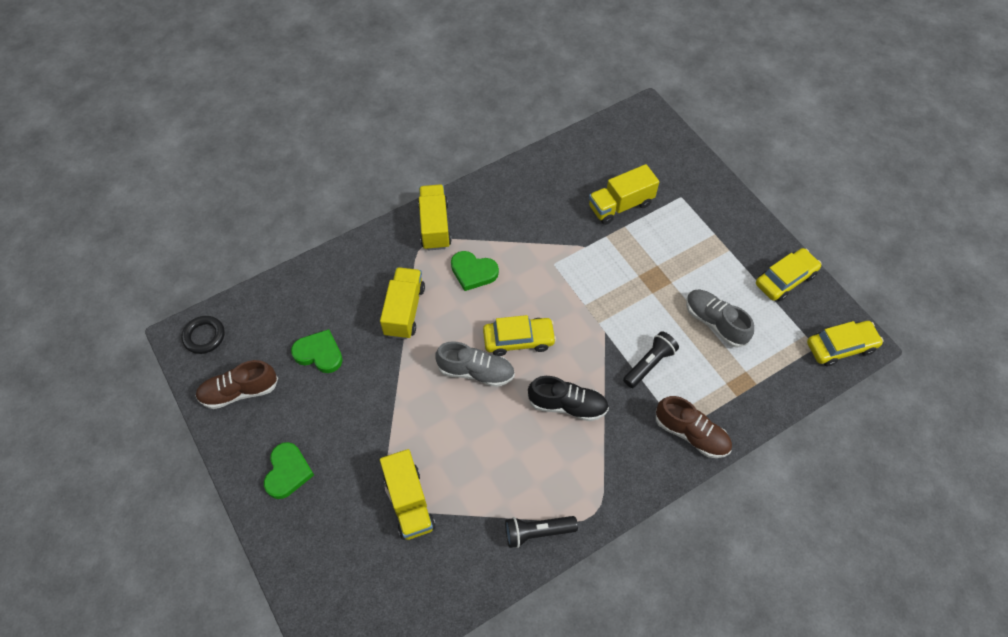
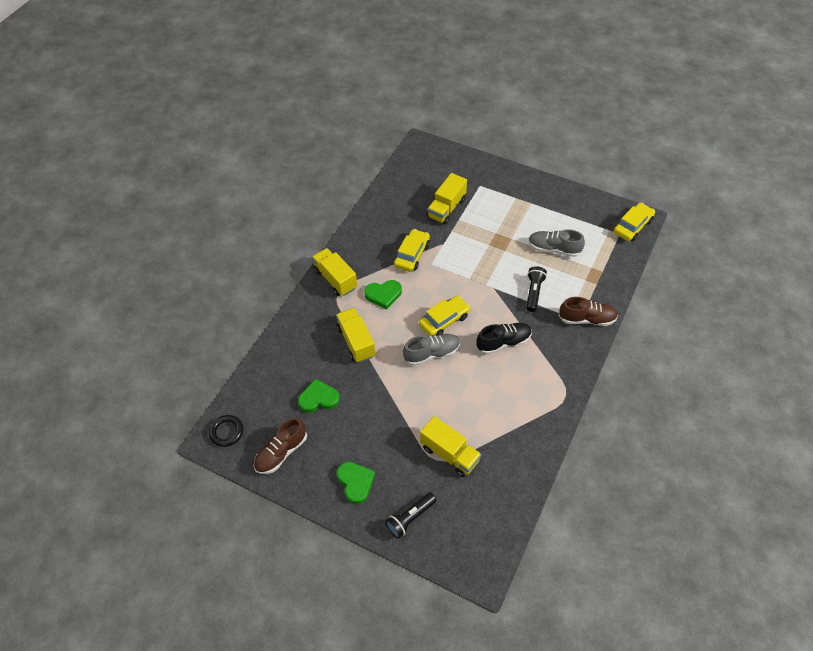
camera: 30 degrees left, 5 degrees down
black flashlight [505,516,578,548] -> black flashlight moved to [385,492,437,539]
yellow car [756,248,821,301] -> yellow car moved to [394,229,430,272]

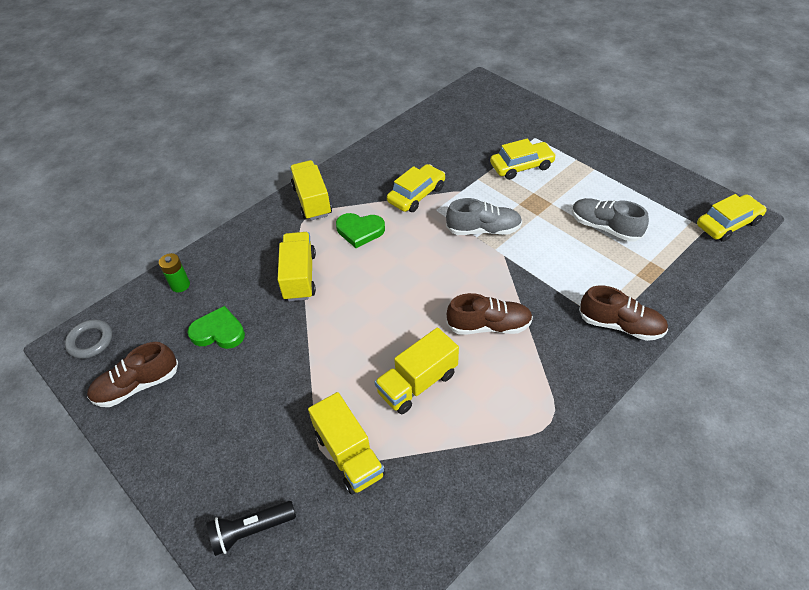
camera: 20 degrees right, 5 degrees down
black ring [209,415,243,447] -> grey ring [65,320,112,359]
green heart [337,462,375,504] -> none
grey shoe [403,334,460,366] -> grey shoe moved to [446,198,522,235]
yellow car [419,296,470,336] -> yellow car moved to [490,139,556,180]
yellow truck [427,173,467,225] -> yellow truck moved to [375,327,459,414]
black shoe [476,323,532,355] -> brown shoe [447,293,533,334]
black flashlight [526,266,547,312] -> none
none -> green battery [159,253,190,292]

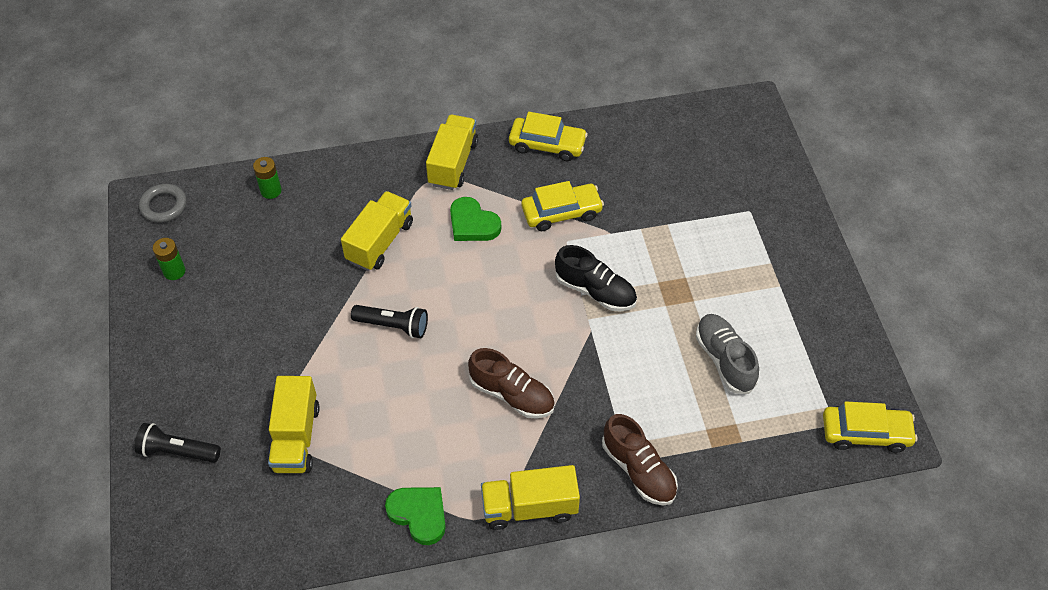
camera: 30 degrees right, 5 degrees up
brown shoe [87,342,178,407] -> green battery [153,238,186,280]
green heart [187,306,245,349] -> green heart moved to [385,487,446,545]
yellow truck [375,327,459,414] -> yellow truck moved to [481,465,580,530]
grey shoe [446,198,522,235] -> black shoe [555,245,637,311]
yellow car [490,139,556,180] -> yellow car moved to [509,112,588,161]
none -> black flashlight [351,305,428,338]

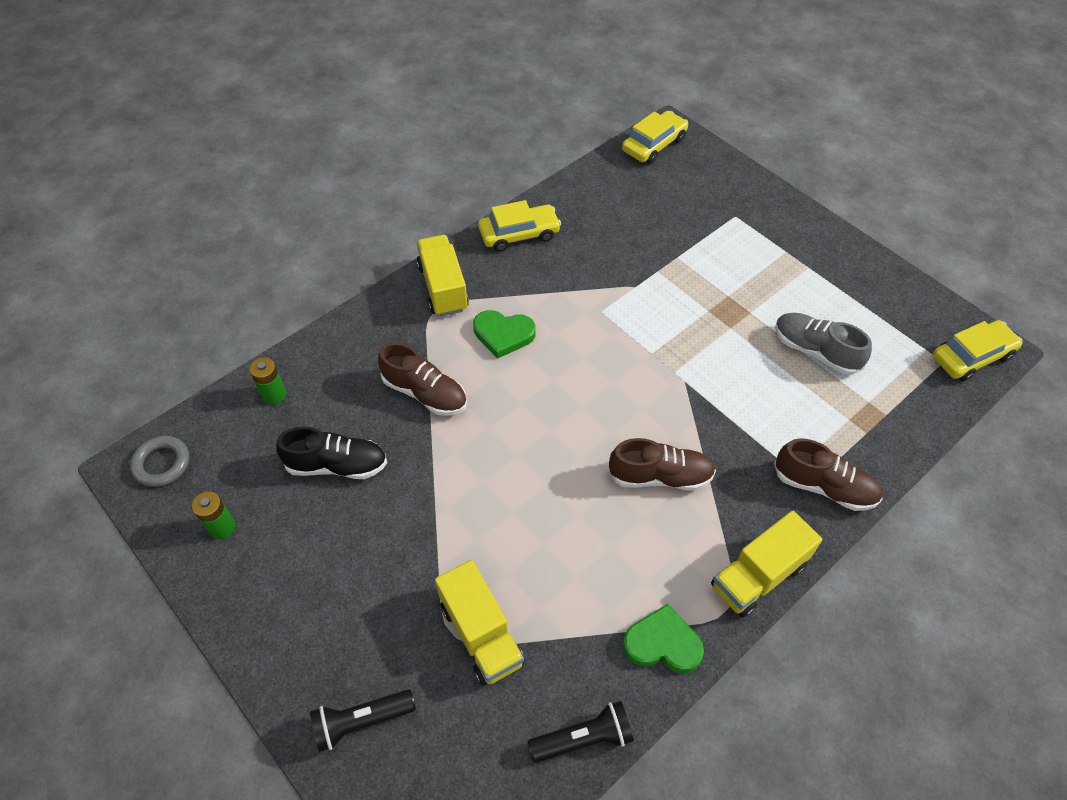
camera: 30 degrees left, 0 degrees up
yellow truck [341,191,413,271] -> brown shoe [378,343,467,416]
black flashlight [351,305,428,338] -> black flashlight moved to [528,701,634,763]
yellow car [521,181,604,231] -> yellow car moved to [622,111,688,164]
black shoe [555,245,637,311] -> black shoe moved to [276,427,387,479]

